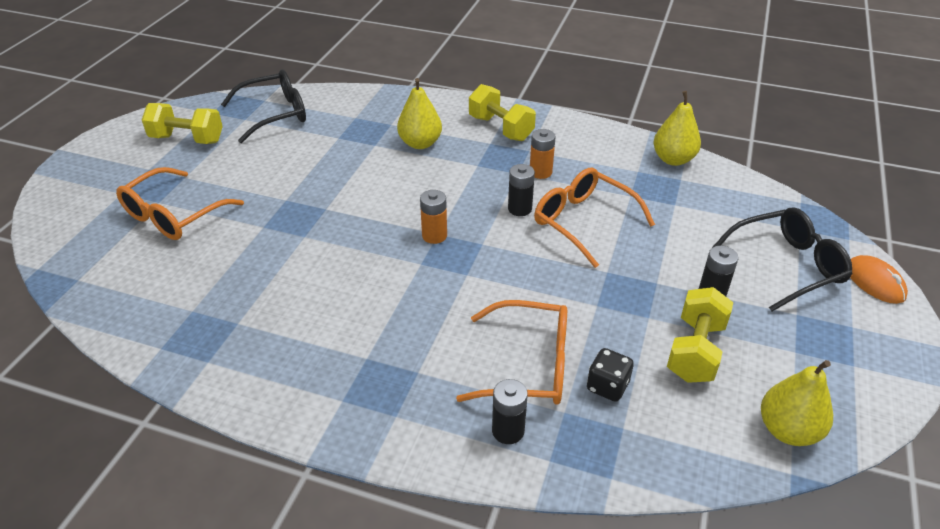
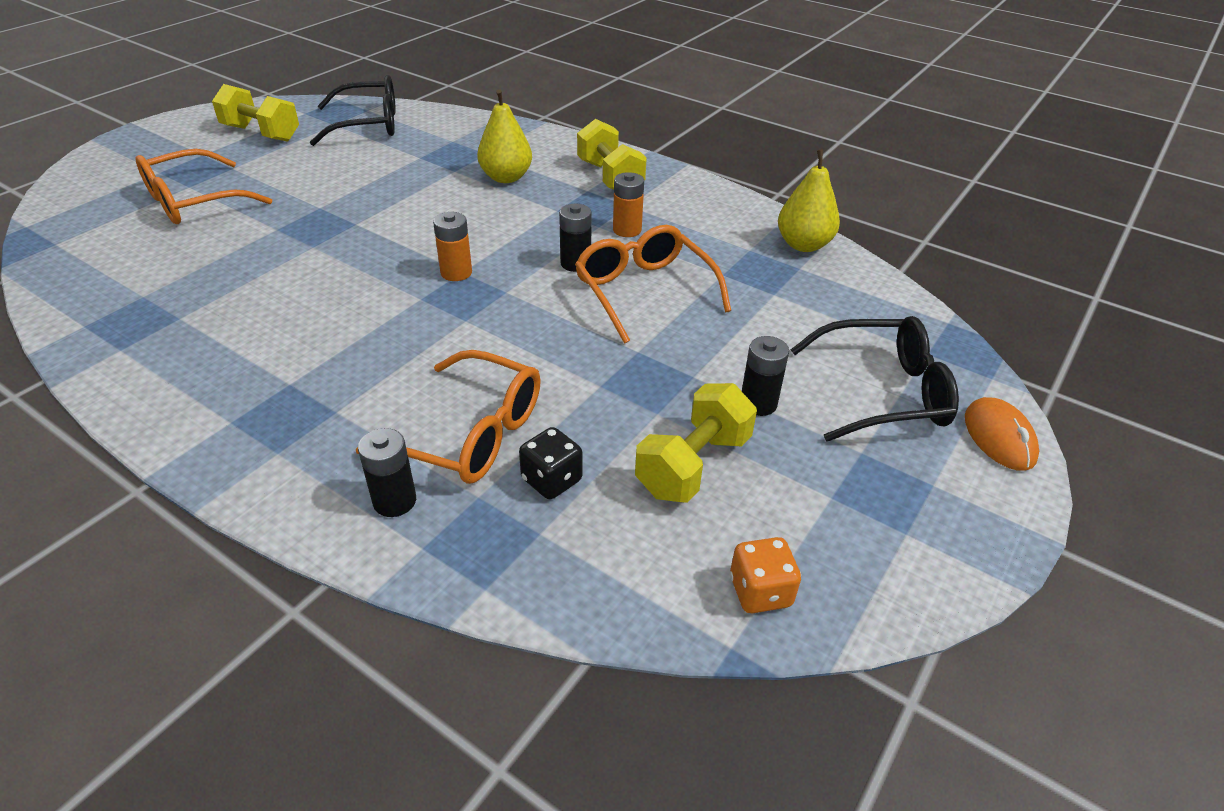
camera: 15 degrees right, 0 degrees up
yellow pear [761,360,833,446] -> orange dice [730,537,801,613]

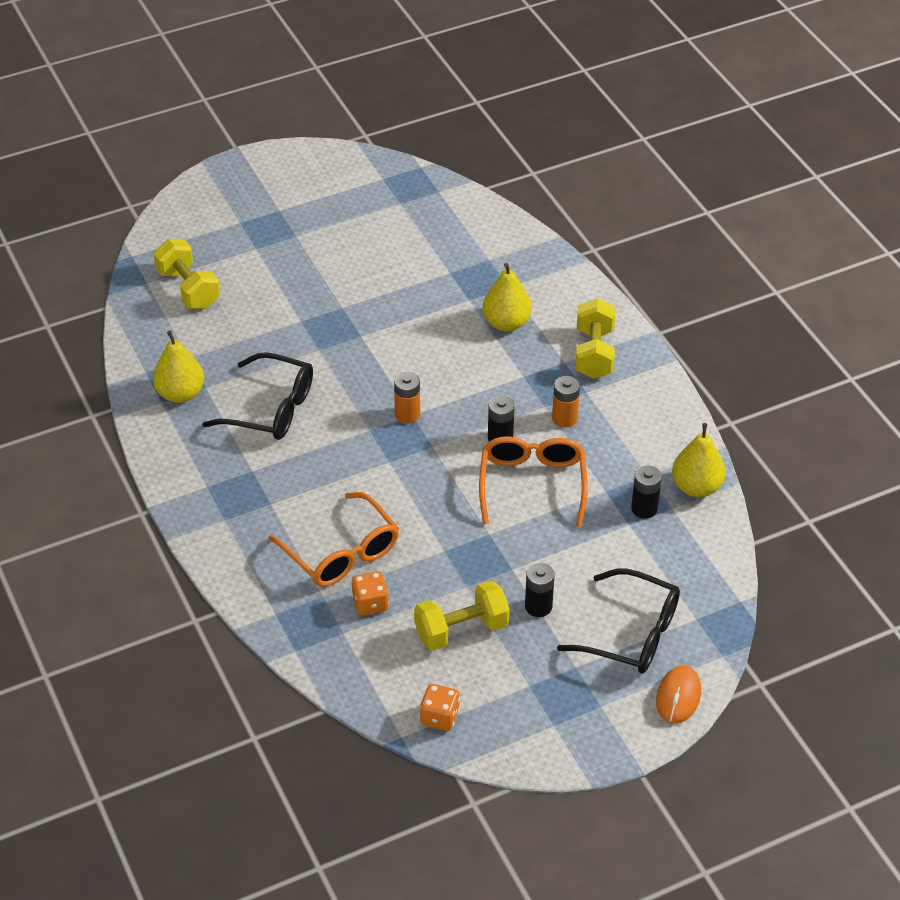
camera: 30 degrees right, 5 degrees up
orange glasses [135,149,272,224] -> none
yellow dumbbell [212,84,299,142] -> yellow dumbbell moved to [153,239,220,309]
black glasses [310,75,396,146] -> black glasses moved to [202,352,313,440]
black battery [358,428,416,517] -> black battery moved to [631,466,662,518]
black dice [519,427,583,499] -> orange dice [352,571,389,616]
none -> yellow pear [153,331,204,403]

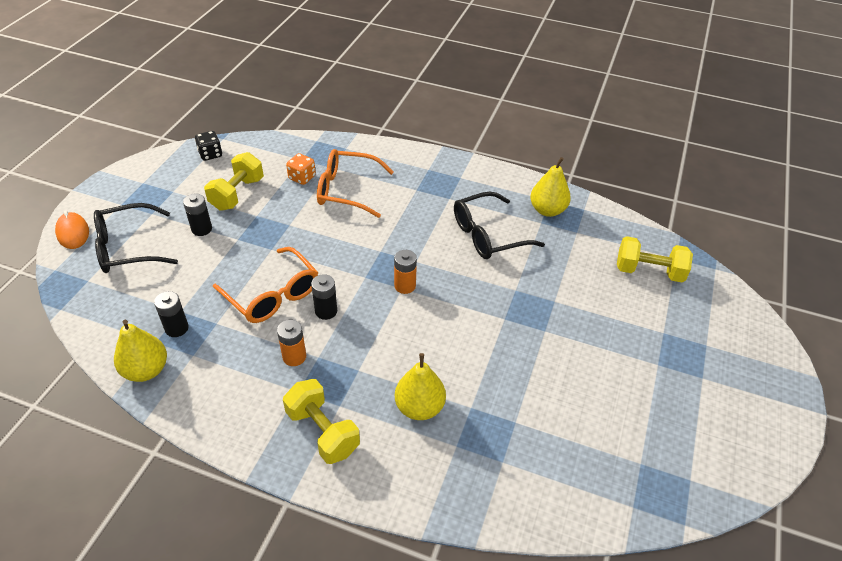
camera: 135 degrees right, 0 degrees up
orange dice [420,684,460,731] -> black dice [195,131,222,161]

